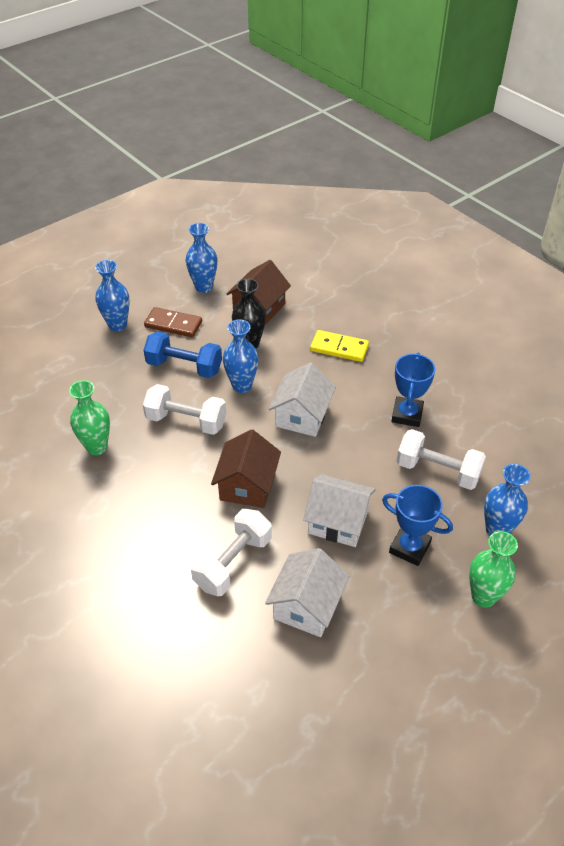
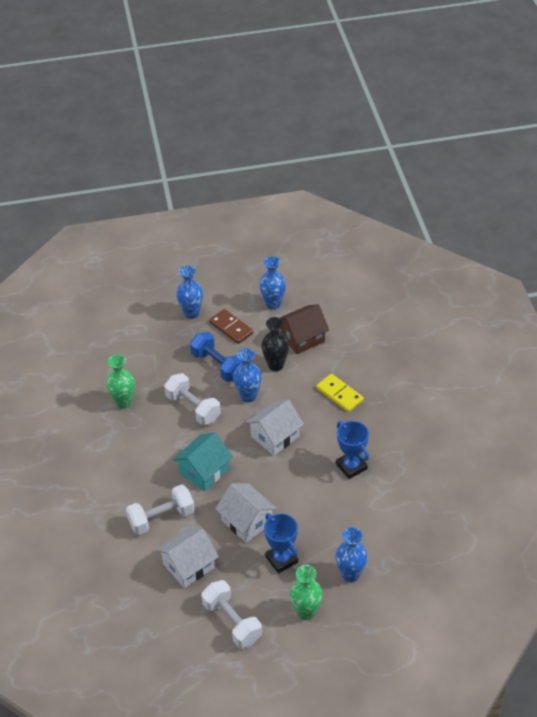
camera: 30 degrees right, 0 degrees up
brown house [211,429,281,508] -> turquoise house [173,432,233,491]
blue trophy [392,352,435,427] -> blue trophy turned 75 degrees counterclockwise [336,421,369,479]
white dumbbell [397,429,486,490] -> white dumbbell moved to [201,580,262,648]

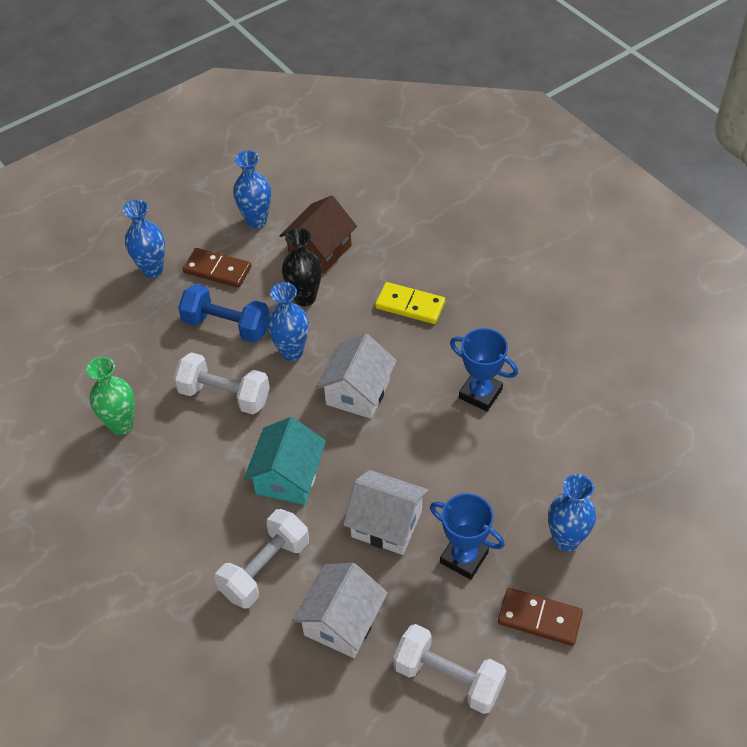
camera: 25 degrees left, 5 degrees up
green vase [290,565,323,620] -> brown domino [498,588,583,646]

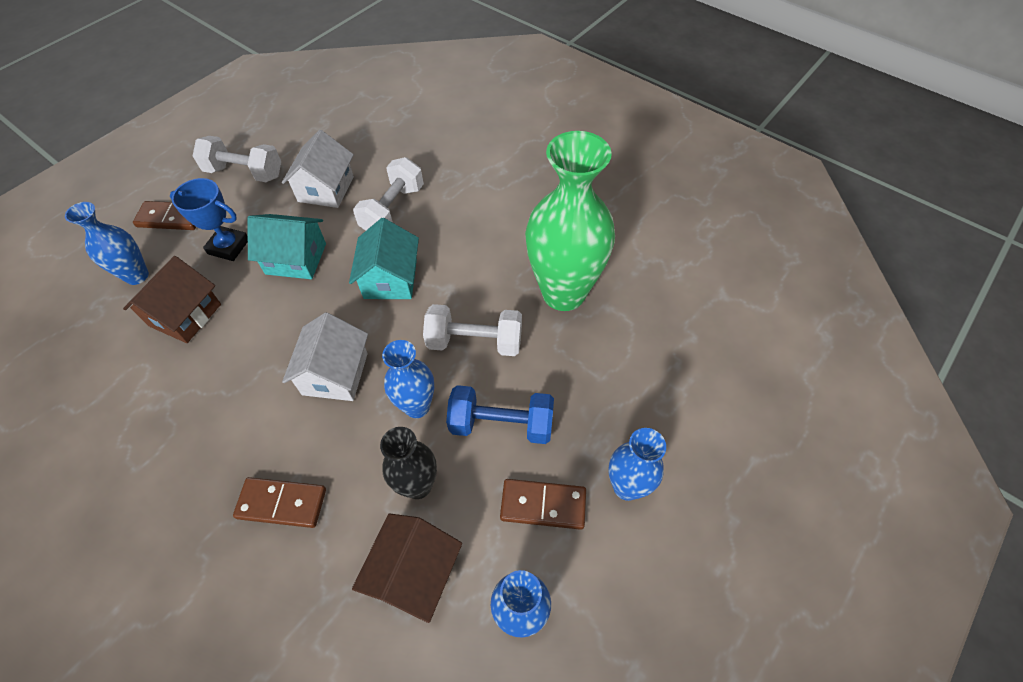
camera: 165 degrees right, 5 degrees up
green vase [86,357,135,435] -> green vase [525,131,615,311], size x1.90
white house [343,470,428,555] -> turquoise house [247,214,326,279]
yellow domino [375,282,445,324] -> brown domino [233,477,326,528]
blue trophy [450,328,518,411] -> none
none -> brown house [123,256,221,343]

